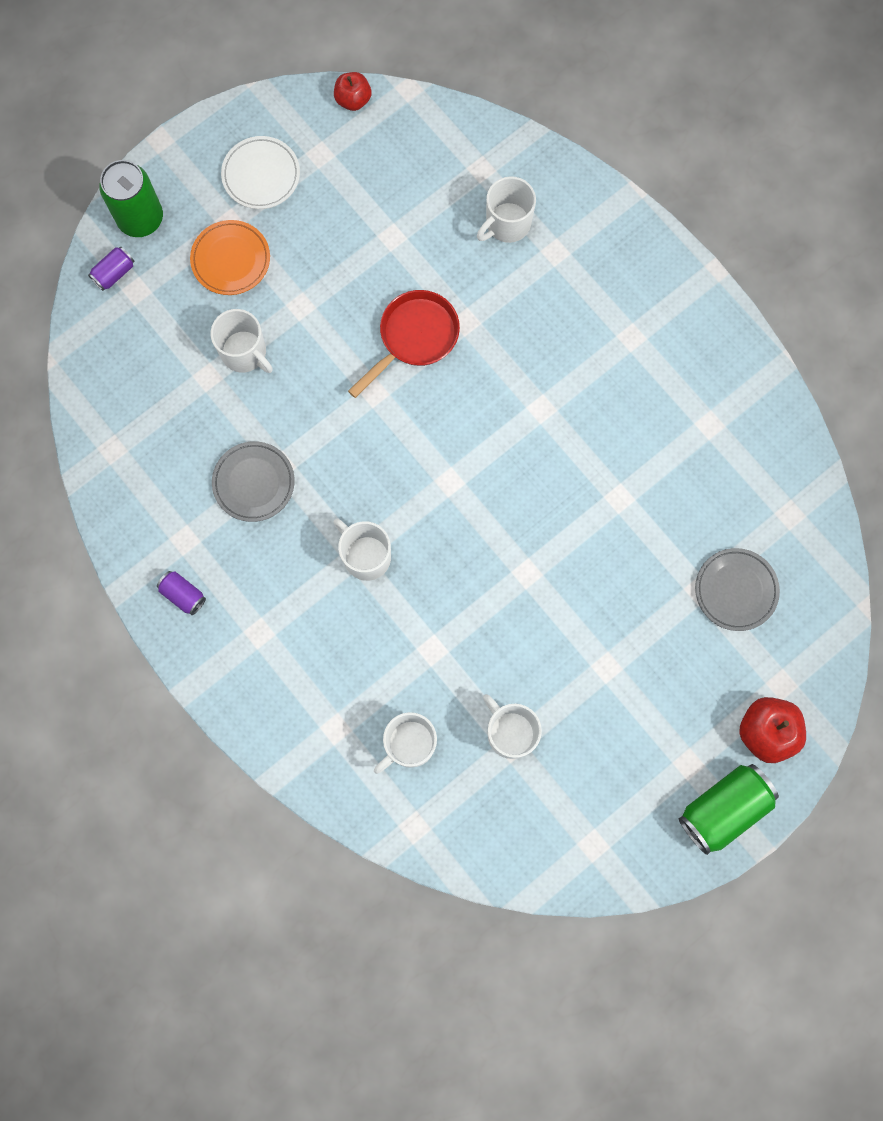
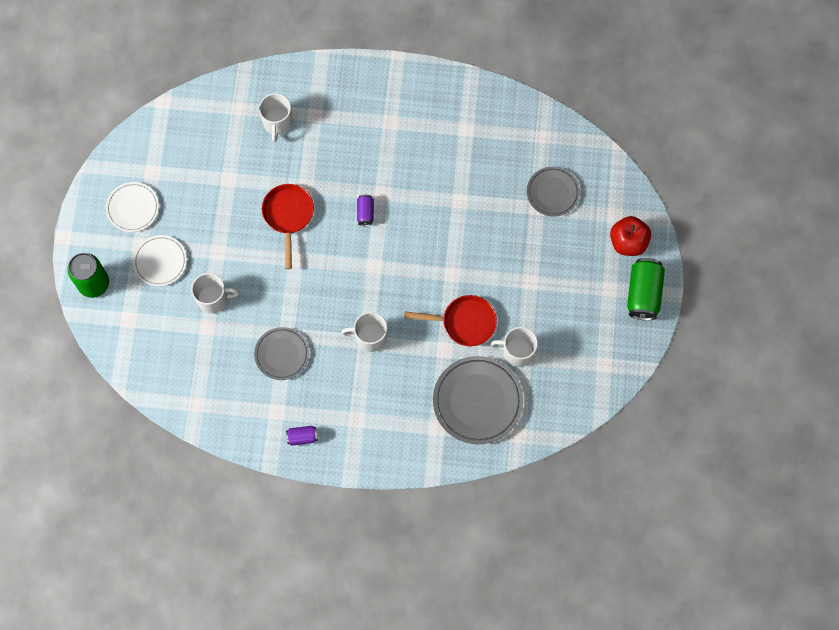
camera: 45 degrees left, 5 degrees down
purple can [88,247,135,291] -> purple can moved to [357,195,374,226]
orange plate [190,220,270,295] -> white plate [133,235,187,287]
red apple [334,72,371,111] -> none
white mug [374,712,437,774] -> grey plate [433,356,523,444]
none -> red pan [404,295,497,346]

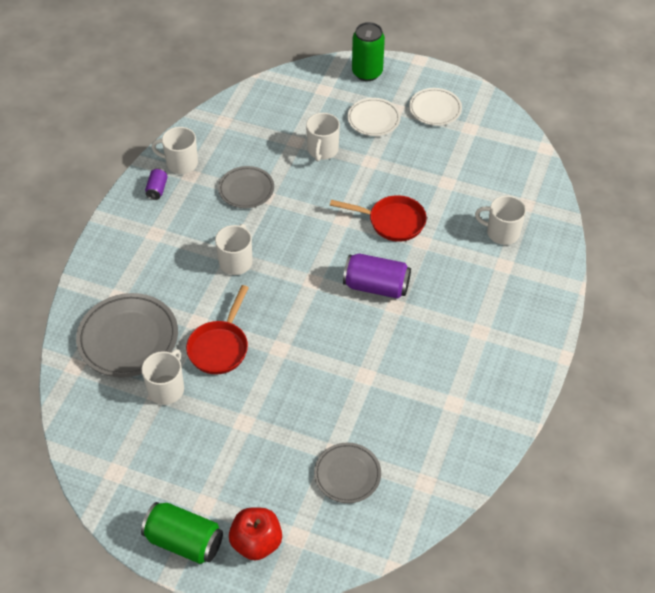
camera: 105 degrees right, 20 degrees down
purple can [357,195,374,226] -> purple can [343,253,411,299], size x1.94
none -> white mug [151,127,198,174]

